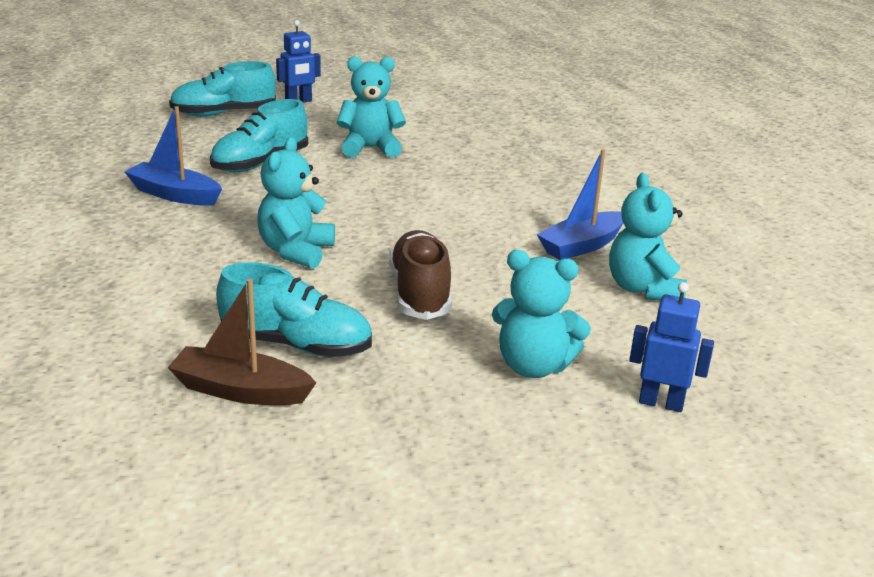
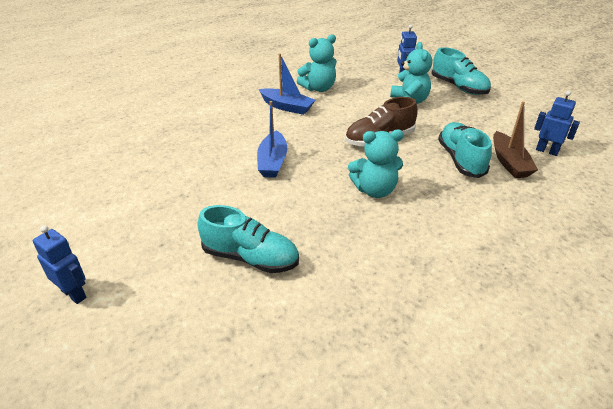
camera: 110 degrees left, 10 degrees up
blue boat [125,106,222,206] -> blue boat moved to [257,101,287,178]
turquoise shoe [169,61,276,117] -> turquoise shoe moved to [432,47,491,95]
turquoise teddy bear [337,57,406,158] -> none
none -> blue robot [534,91,580,156]

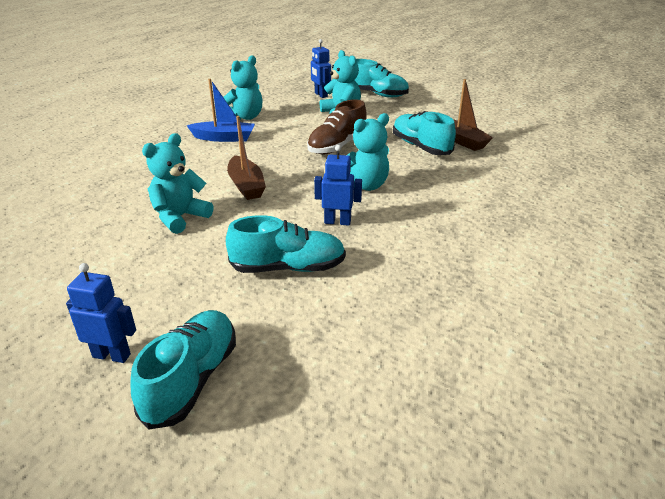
camera: 25 degrees left, 5 degrees down
blue boat [257,101,287,178] -> brown boat [227,116,266,200]
blue robot [534,91,580,156] -> blue robot moved to [314,145,362,226]
none -> turquoise shoe [131,310,236,429]
none -> turquoise teddy bear [142,133,214,234]

